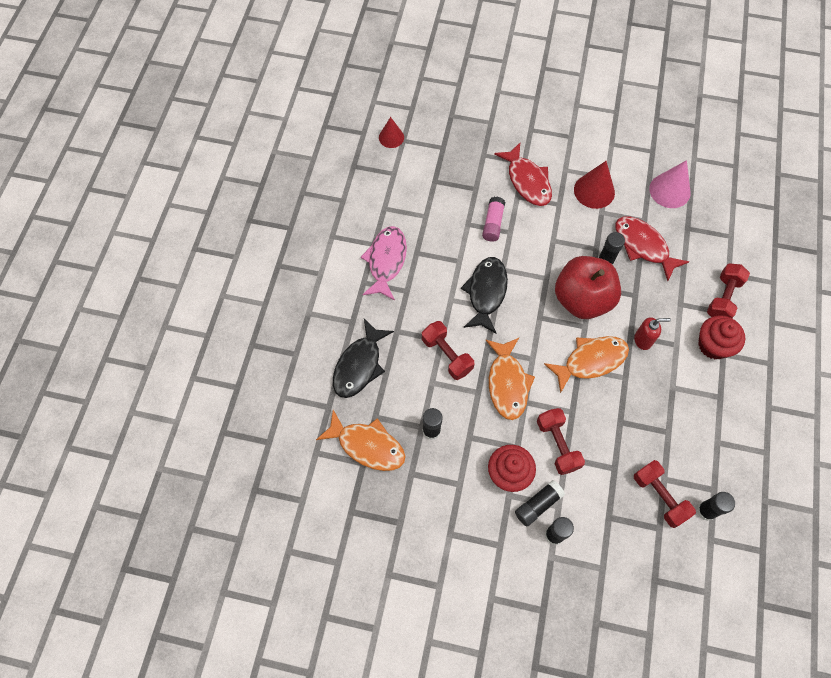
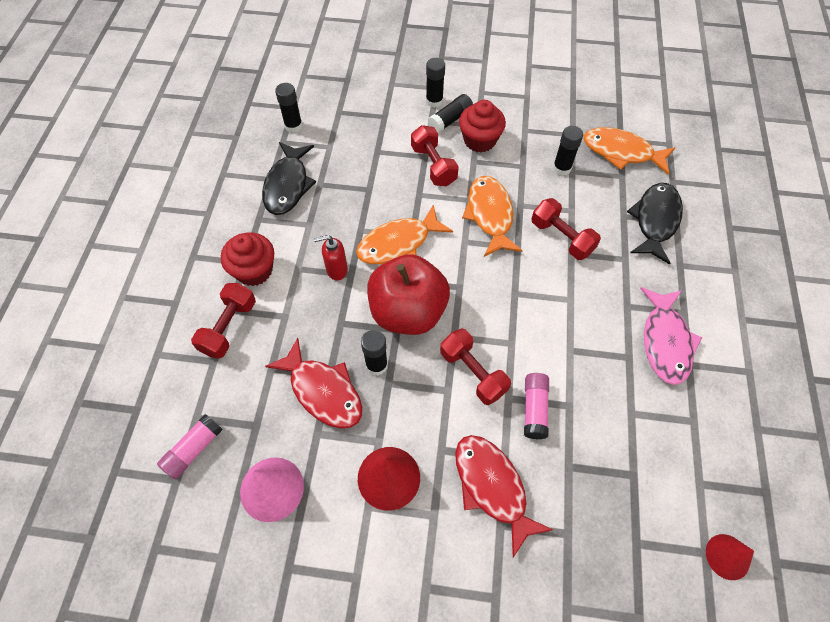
camera: 175 degrees right, 5 degrees down
black fish [461,257,508,334] -> black fish moved to [262,142,316,215]
red dumbbell [634,460,696,528] -> red dumbbell moved to [440,329,511,405]
none -> pink glue stick [157,414,223,479]

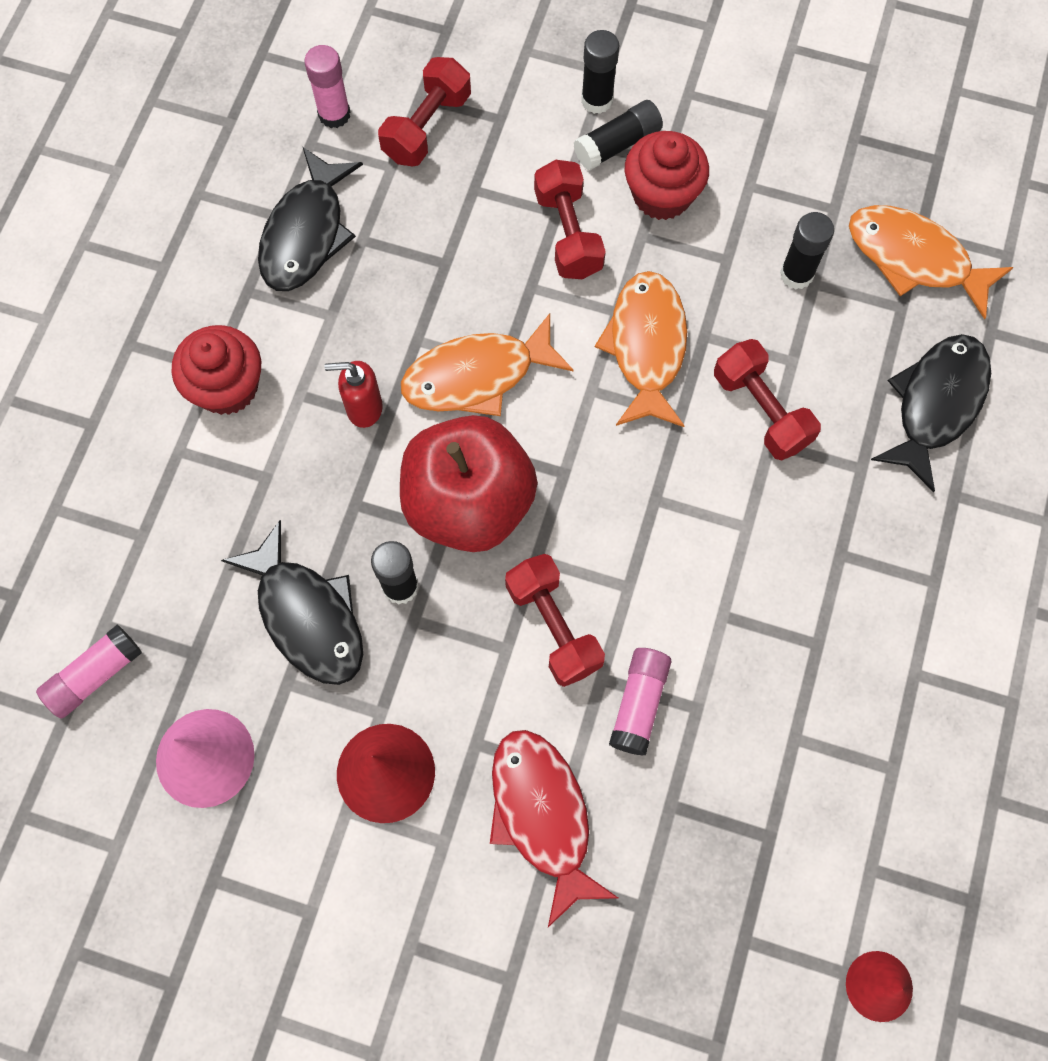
camera: 10 degrees right, 10 degrees up
red dumbbell [191,283,256,358] -> red dumbbell moved to [378,57,471,166]
red fish [265,338,362,428] -> black fish [221,520,363,685]
black glue stick [275,83,303,133] -> pink glue stick [304,45,350,128]
pink fish [640,287,702,385] -> none

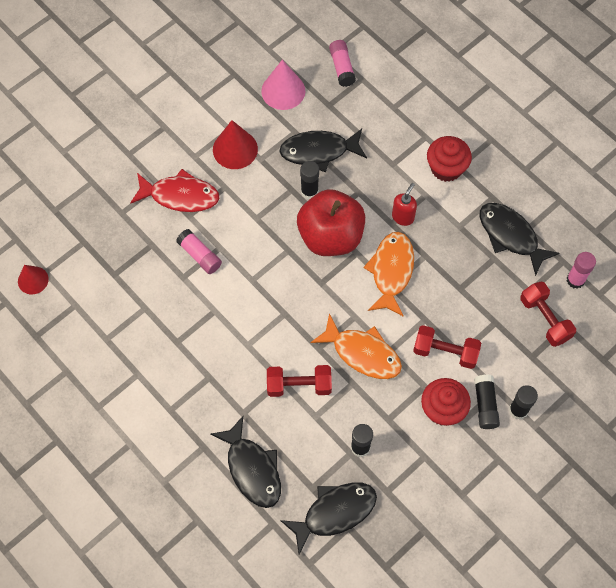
camera: 120 degrees right, 5 degrees down
red dumbbell [505,554,605,687] -> none
orange fish [849,205,1014,320] -> black fish [280,482,377,554]

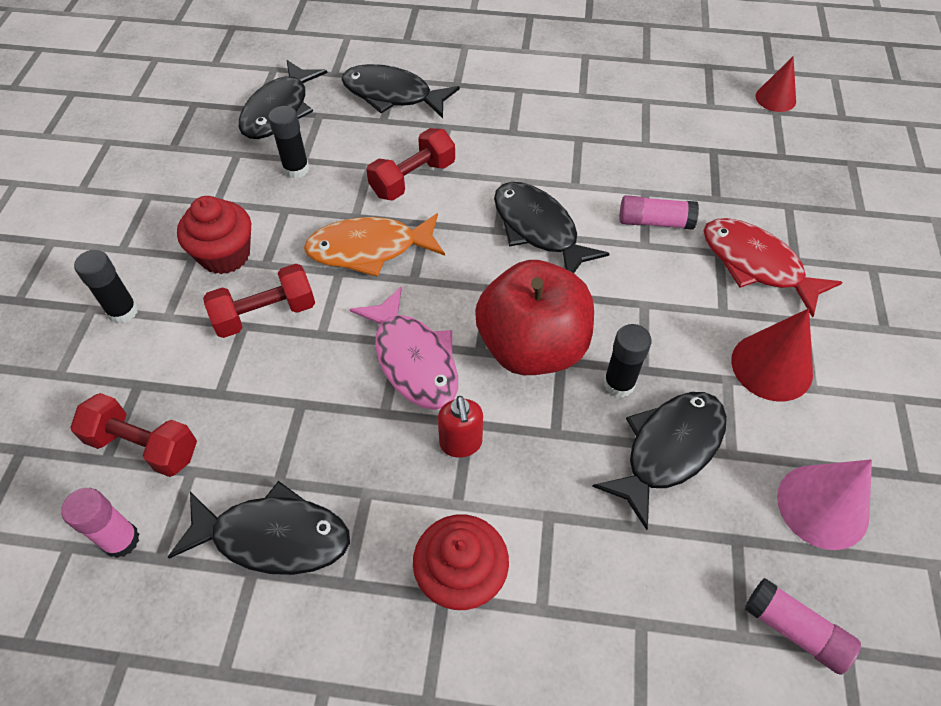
camera: 140 degrees right, 10 degrees down
red fish [130,169,219,212] -> red fish turned 75 degrees clockwise [704,218,842,318]
orange fish [364,232,414,317] -> pink fish [350,287,458,410]
black glue stick [474,374,500,429] -> none
none -> black fish [494,182,610,273]

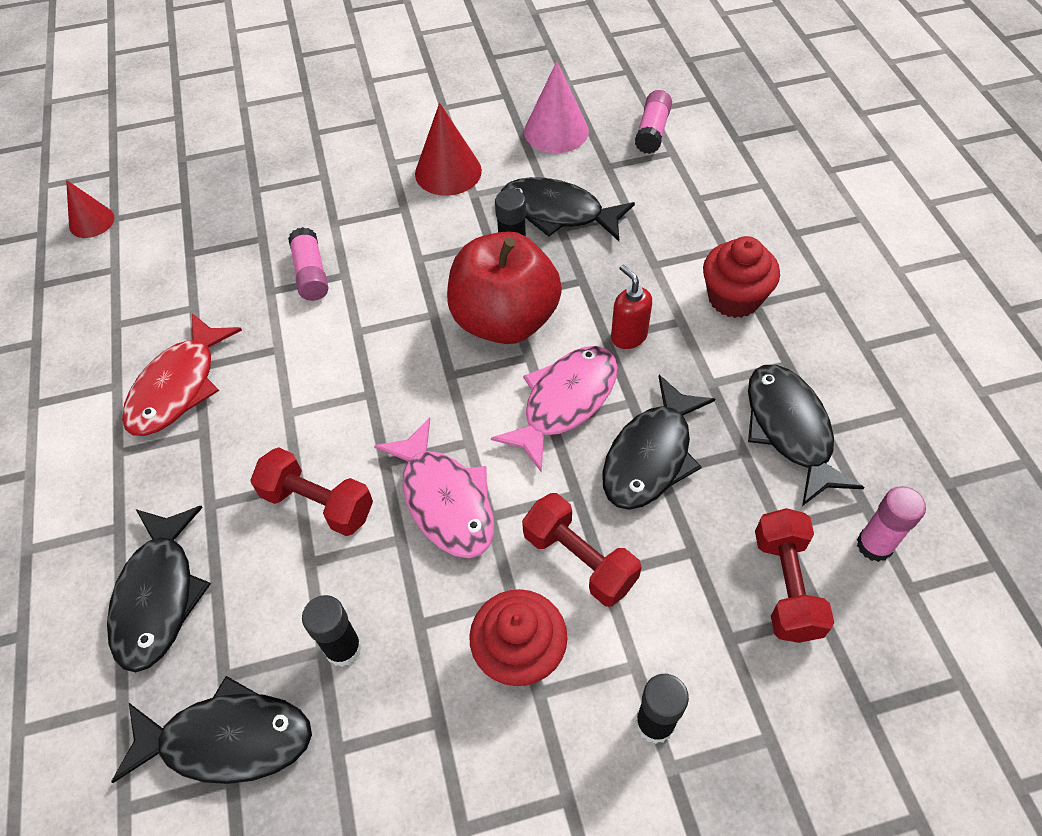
camera: 110 degrees left, 0 degrees up
orange fish [304,213,445,277] -> pink fish [374,417,494,558]
red soap dispenser [438,396,483,458] -> red soap dispenser turned 90 degrees counterclockwise [611,264,652,349]
black fish [494,182,610,273] -> black fish moved to [602,375,715,510]
red fish [704,218,842,318] -> red fish moved to [122,313,242,436]

